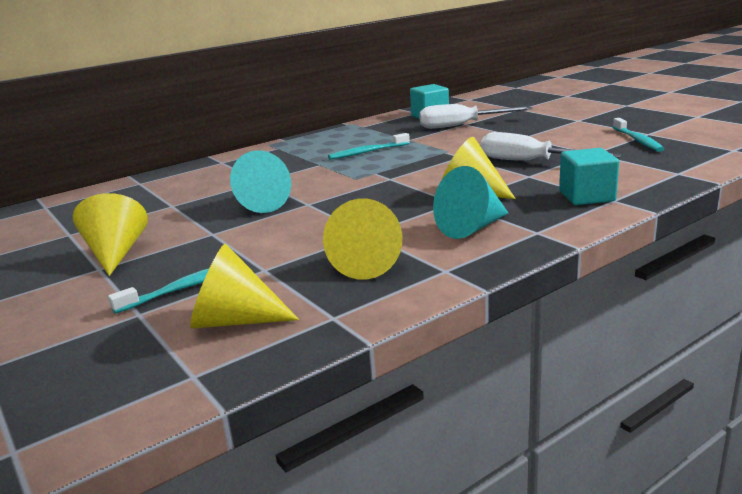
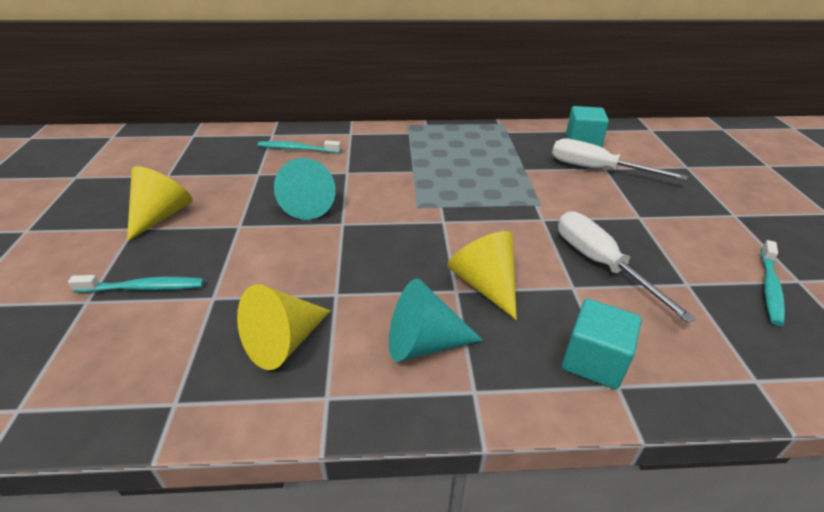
camera: 30 degrees right, 15 degrees up
yellow cone [190,244,299,329] -> none
turquoise toothbrush [328,133,410,160] -> turquoise toothbrush moved to [258,140,341,153]

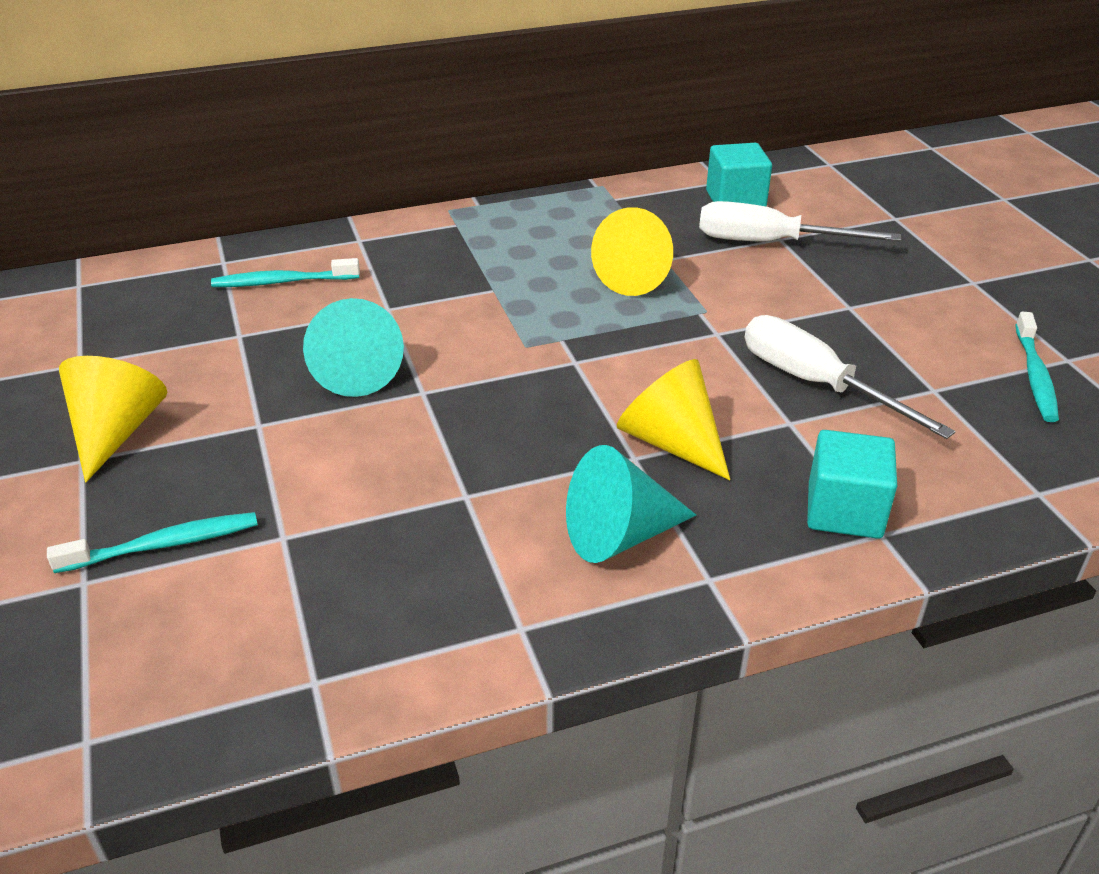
camera: 15 degrees left, 0 degrees up
yellow cone [237,284,331,370] -> yellow cone moved to [591,207,673,296]

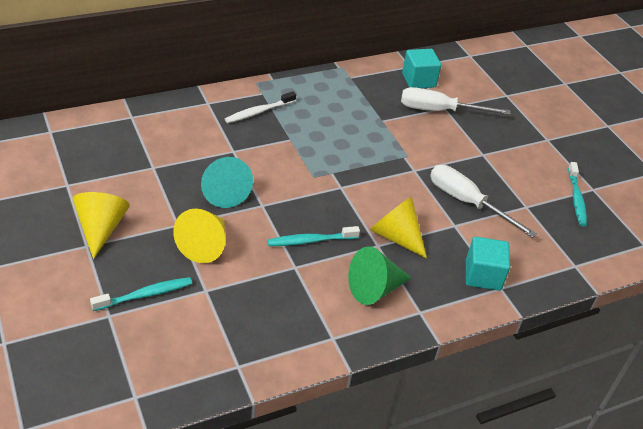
camera: 10 degrees left, 5 degrees up
turquoise toothbrush [211,258,360,287] -> turquoise toothbrush moved to [267,226,360,246]
turquoise cone [566,445,696,563] -> green cone [348,246,411,305]
yellow cone [591,207,673,296] -> yellow cone moved to [173,209,225,263]
none -> white toothbrush [225,91,296,123]

